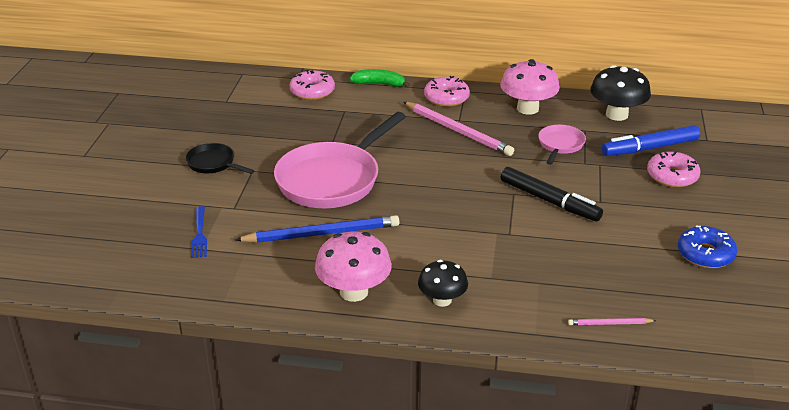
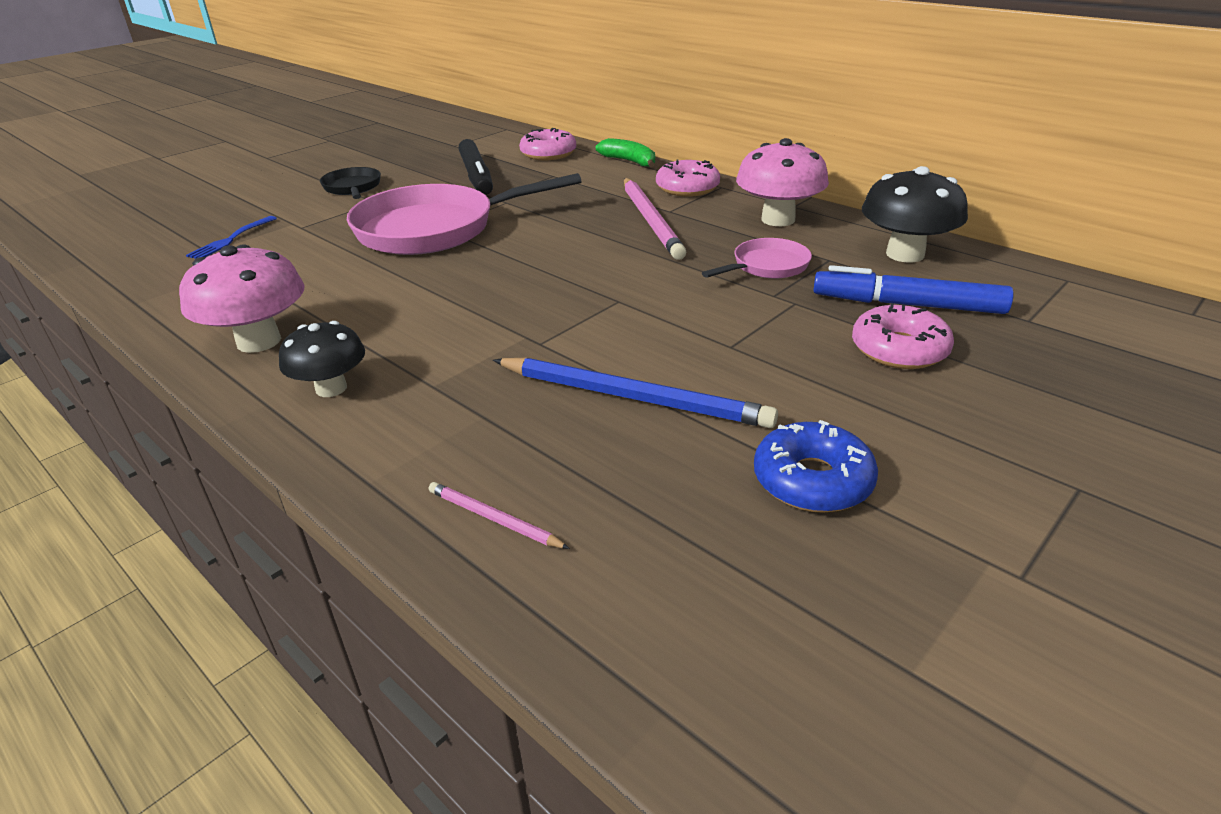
camera: 35 degrees right, 0 degrees up
blue pencil [235,215,399,243] -> blue pencil moved to [493,358,778,428]
black marker [501,167,603,221] -> black marker moved to [459,139,493,195]

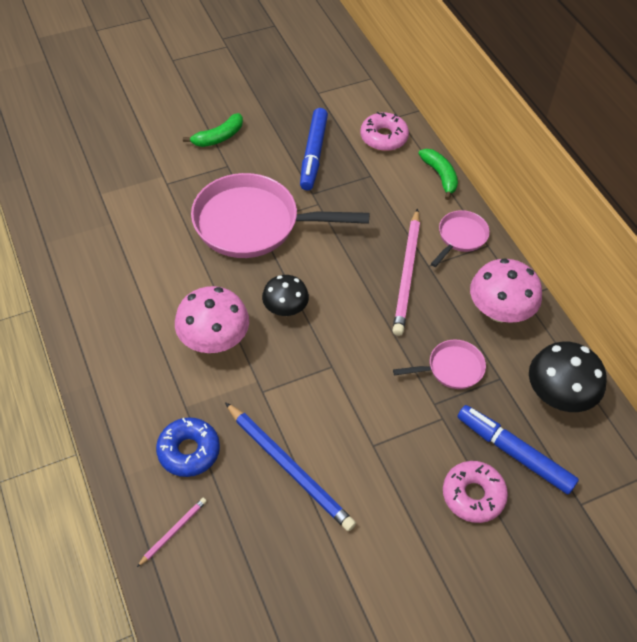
camera: 20 degrees right, 20 degrees up
pink mushroom [179,244,305,353] -> pink mushroom moved to [175,286,249,353]
blue fork [186,216,277,259] -> none
black mushroom [279,321,365,397] -> black mushroom moved to [262,275,309,316]
black pan [320,167,381,199] -> green banana [183,113,243,147]
pink pencil [429,482,570,549] -> pink pencil turned 75 degrees clockwise [137,498,207,567]
black marker [459,139,493,195] -> blue marker [300,108,328,190]
pink donut [656,159,720,197] -> pink pan [431,210,490,267]
blue donut [754,420,878,513] -> blue donut moved to [156,417,220,477]

